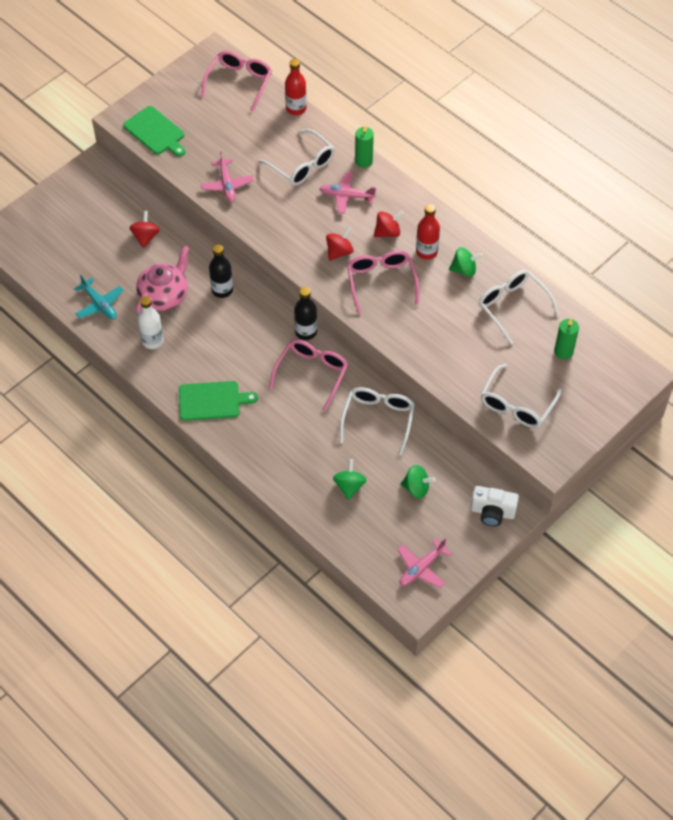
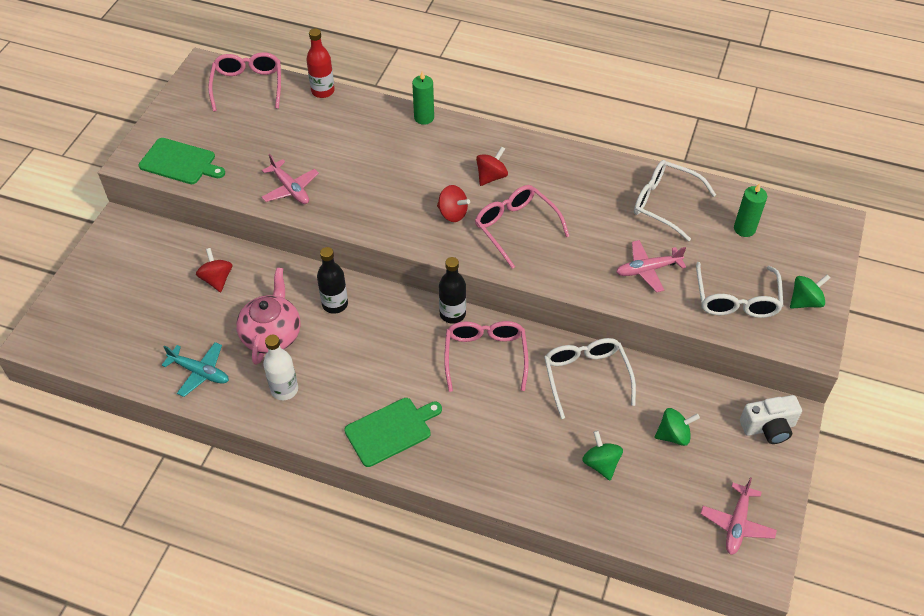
camera: 25 degrees left, 5 degrees down
white glasses [258,129,335,186] -> none
pink plane [319,172,376,214] -> pink plane moved to [616,240,686,292]
red spinning top [326,227,354,261] -> red spinning top turned 105 degrees clockwise [437,185,470,222]
red bottle [416,204,440,260] -> none
green spinning top [449,247,483,277] -> green spinning top moved to [790,274,830,309]

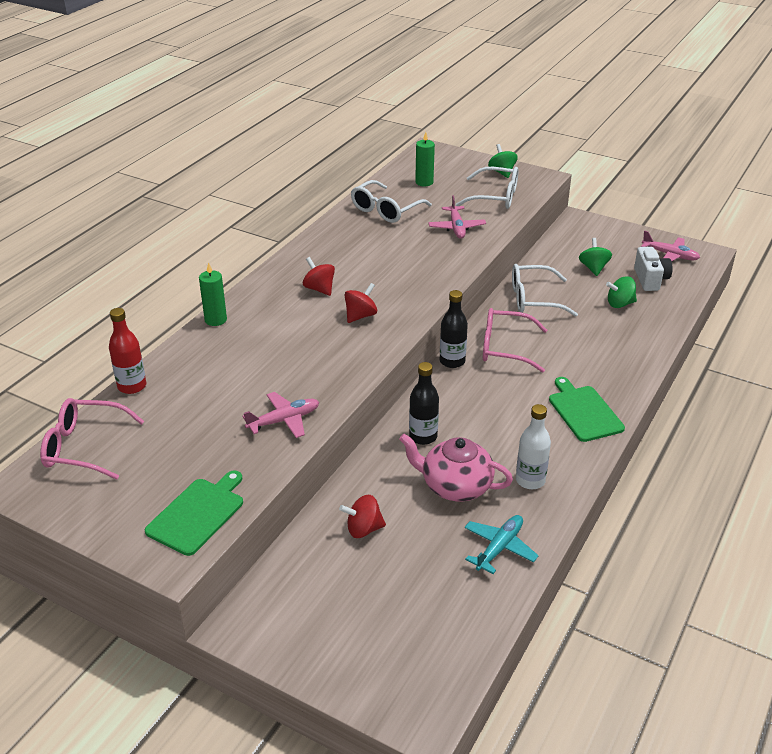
camera: 80 degrees left, 15 degrees down
pink glasses [475,185,569,269] -> none
white camera [740,395,802,444] -> white camera moved to [634,247,673,291]

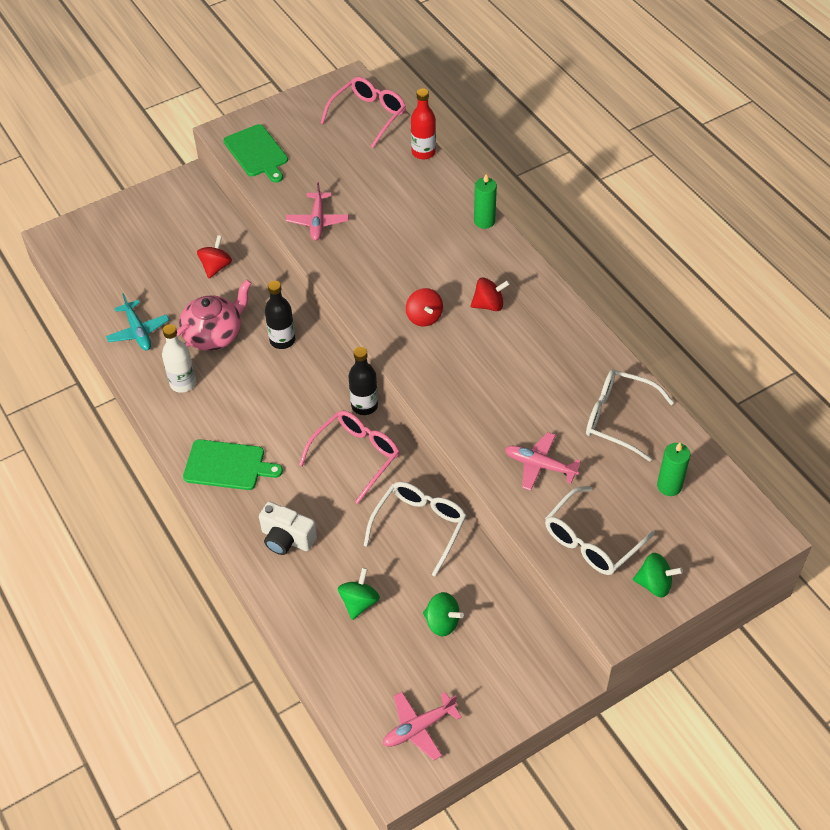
camera: 120 degrees right, 15 degrees up
white glasses [351,180,432,223] -> white glasses turned 45 degrees counterclockwise [586,370,674,462]
white camera [634,247,673,291] -> white camera moved to [259,502,317,555]

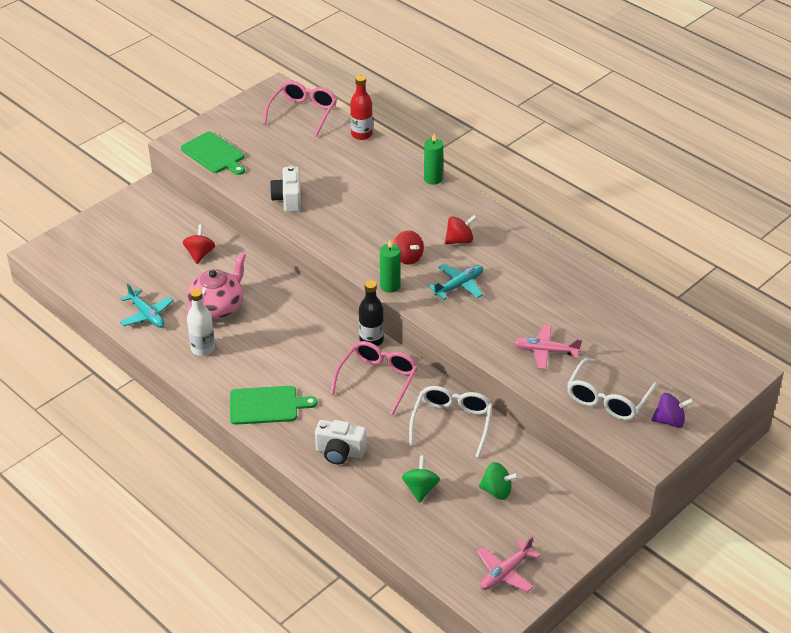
camera: 15 degrees left, 10 degrees down
black bottle [265,281,295,349] -> none
pink plane [286,182,349,241] -> white camera [270,166,301,212]
white glasses [586,370,674,462] -> none
green spinning top [633,553,683,597] -> purple spinning top [651,393,694,428]
green candle [657,443,690,496] -> green candle moved to [380,240,401,293]
none -> turquoise plane [428,264,483,300]

